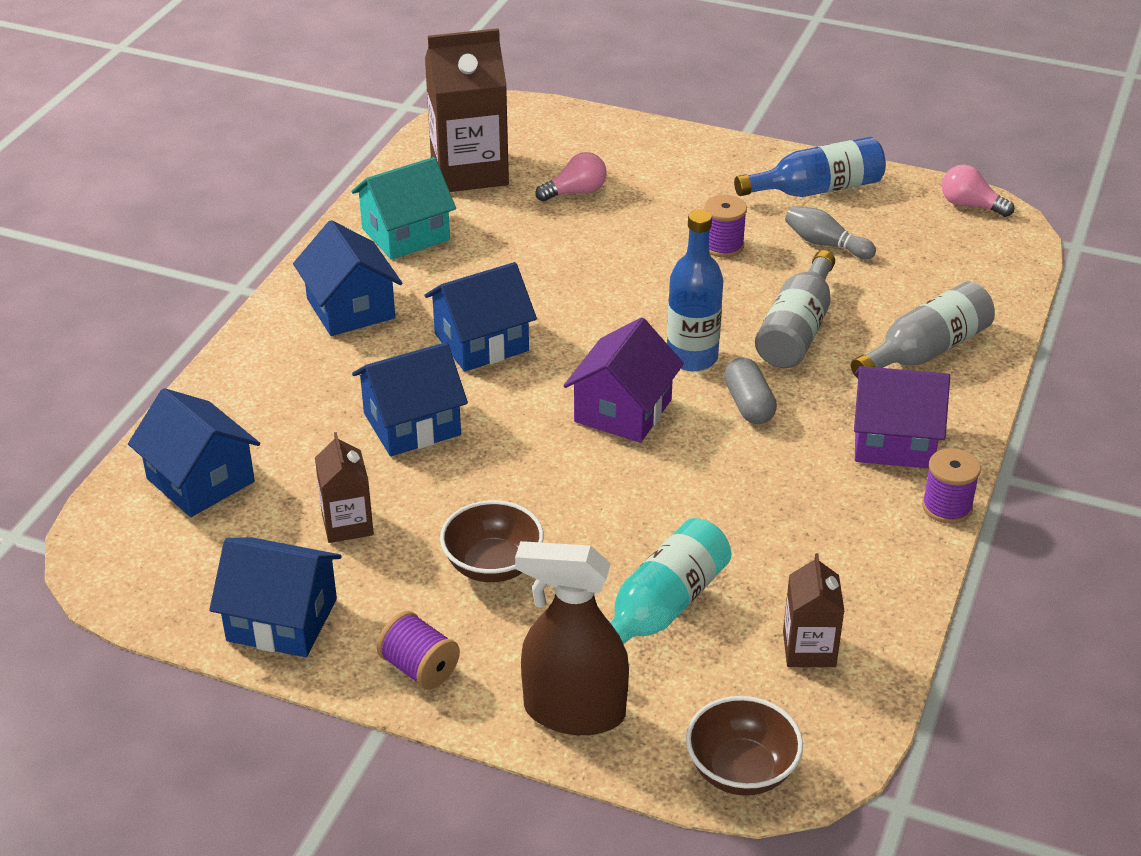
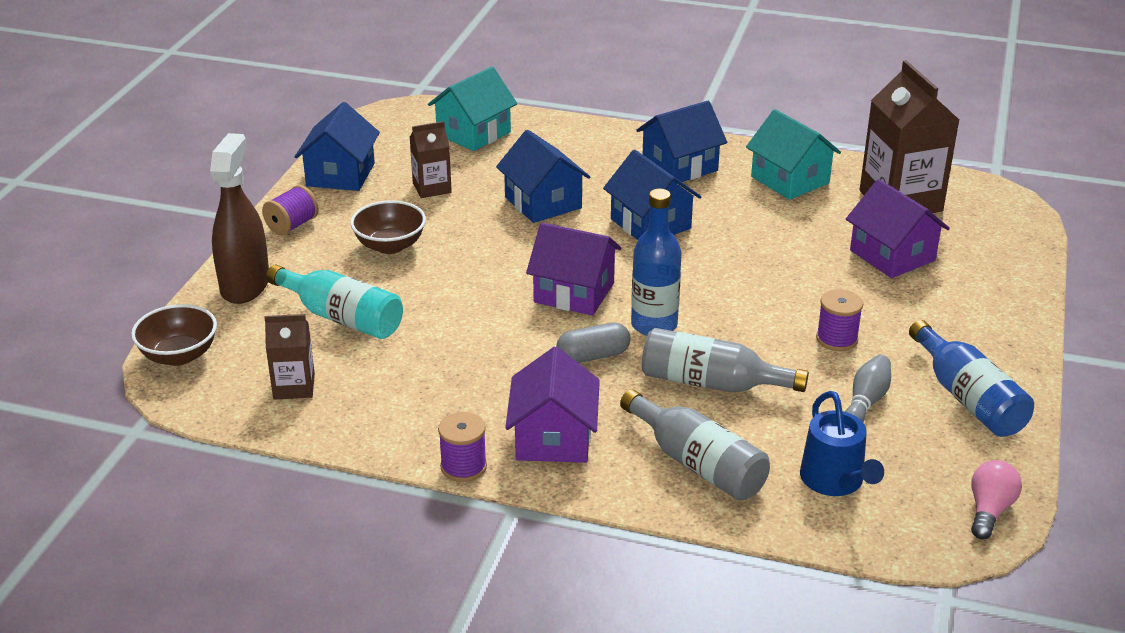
camera: 85 degrees right, 5 degrees down
blue house [128,388,260,517] -> turquoise house [428,67,517,151]
pink light bulb [535,152,607,201] -> purple house [846,179,950,278]
none -> blue watering can [800,391,884,496]

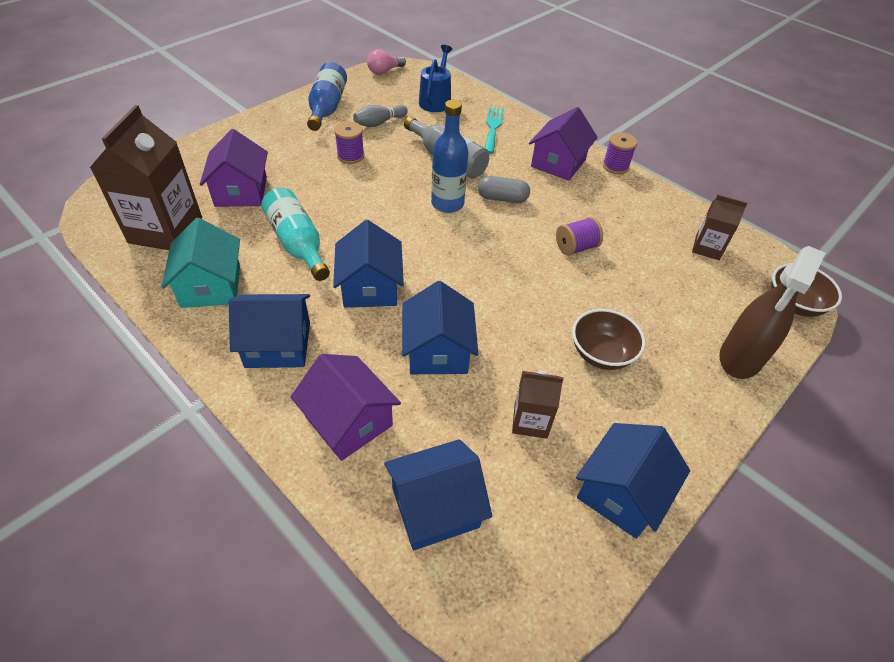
camera: 155 degrees left, 15 degrees up
purple spool [262,185,319,236] -> purple spool moved to [556,217,603,256]
turquoise bottle [266,265,403,339] -> turquoise bottle moved to [261,187,330,281]
turquoise house [428,67,517,151] -> blue house [384,439,492,551]
purple house [526,223,622,316] -> purple house moved to [290,354,401,461]
grey bottle [620,389,770,501] -> turquoise fork [485,107,504,154]

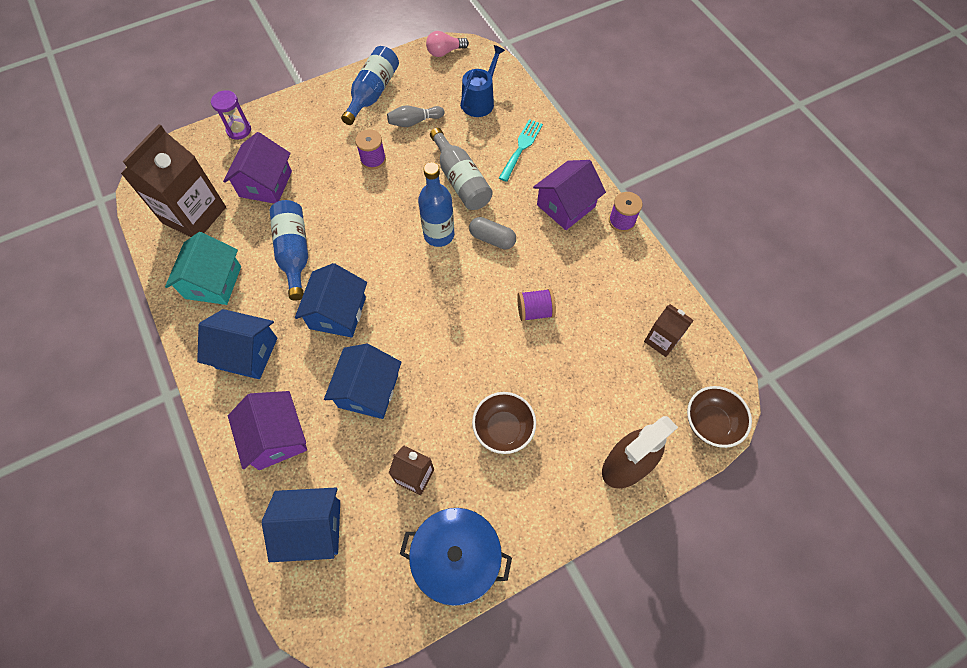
camera: 20 degrees right, 15 degrees up
turquoise bottle [261,187,330,281] -> blue bottle [270,200,308,301]
blue house [576,423,690,539] -> blue pot [400,508,512,606]
none -> purple hourglass [211,90,251,140]

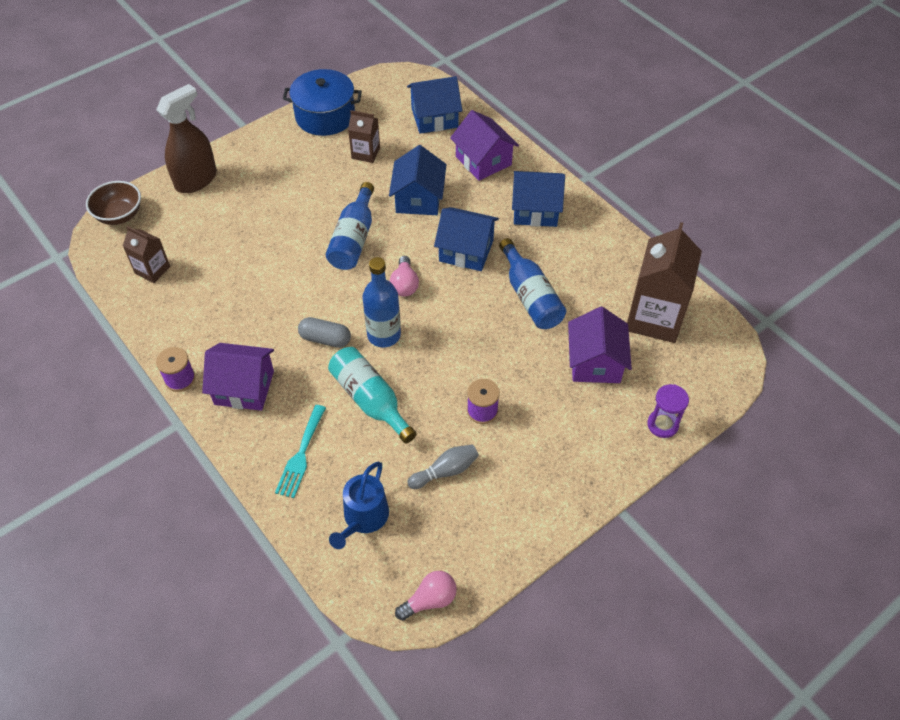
camera: 170 degrees right, 10 degrees down
turquoise house [165,232,241,305] -> none
blue house [295,263,367,338] -> blue house turned 75 degrees counterclockwise [434,207,499,271]
blue bottle [341,46,399,125] -> blue bottle moved to [326,182,374,270]
grey bottle [430,128,493,210] -> turquoise bottle [328,347,417,444]
brown bowl [472,392,536,454] -> none
purple spool [517,289,556,321] -> none
purple house [533,160,606,230] -> purple house turned 60 degrees clockwise [202,343,274,411]
none -> pink light bulb [390,256,419,297]

